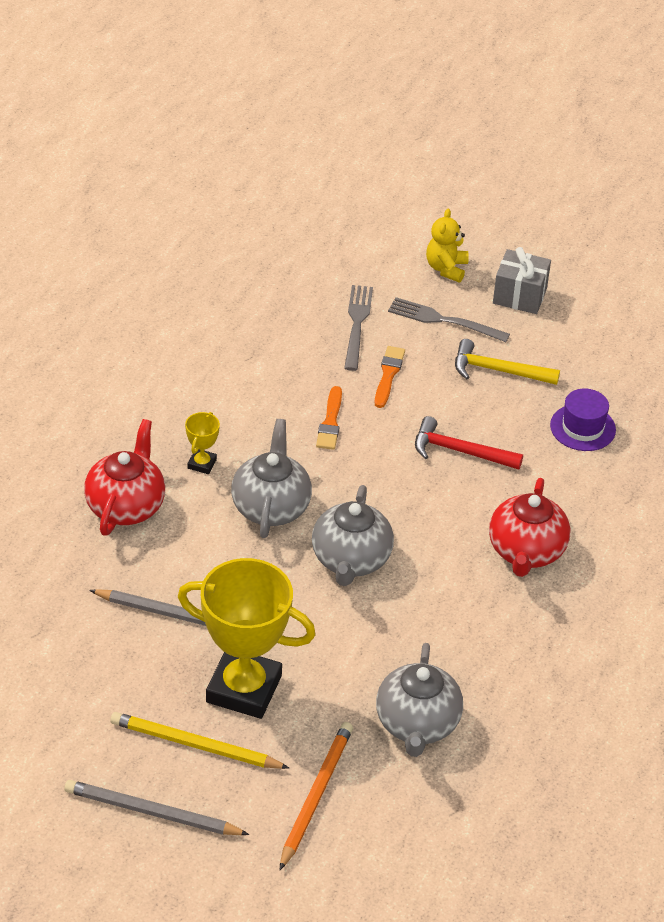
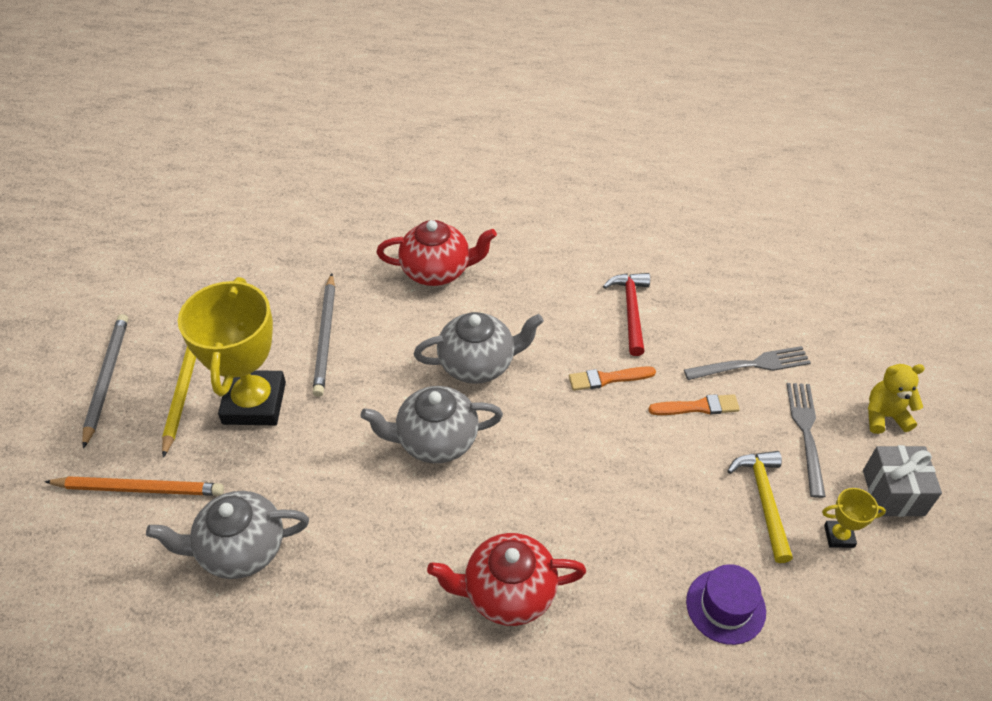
camera: 75 degrees right, 5 degrees up
yellow trophy [185,412,220,474] -> yellow trophy moved to [822,488,886,548]
red hammer [415,416,523,470] -> red hammer moved to [603,273,650,356]

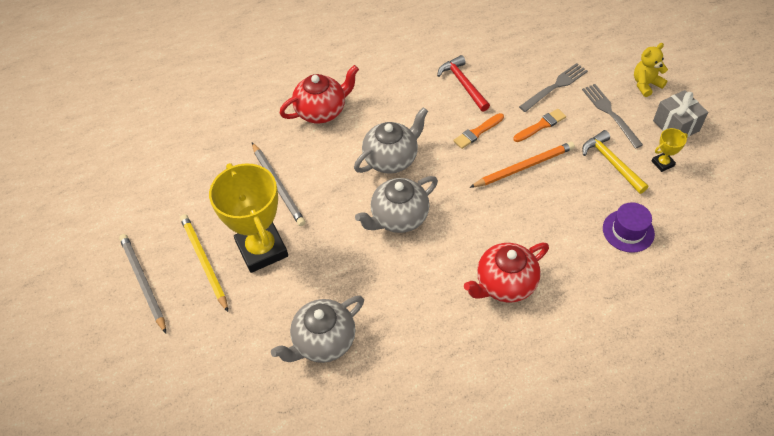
camera: 25 degrees left, 5 degrees up
orange pencil [44,476,224,496] -> orange pencil moved to [469,142,575,188]

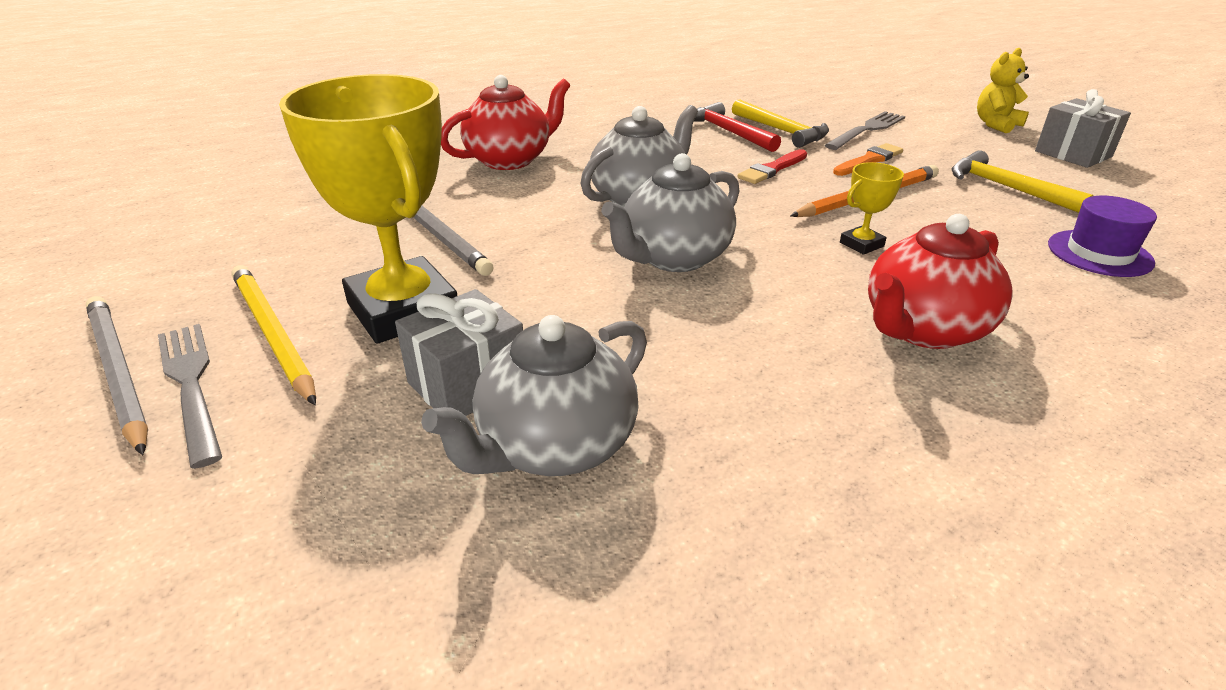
camera: 10 degrees left, 20 degrees down
orange brush [453,113,504,149] -> red brush [737,149,807,184]
grey fork [582,84,643,149] -> grey fork moved to [158,324,222,469]
yellow trophy [652,128,688,172] -> yellow trophy moved to [840,162,904,255]
none -> grey gift [395,289,523,416]
none -> yellow hammer [732,99,829,148]

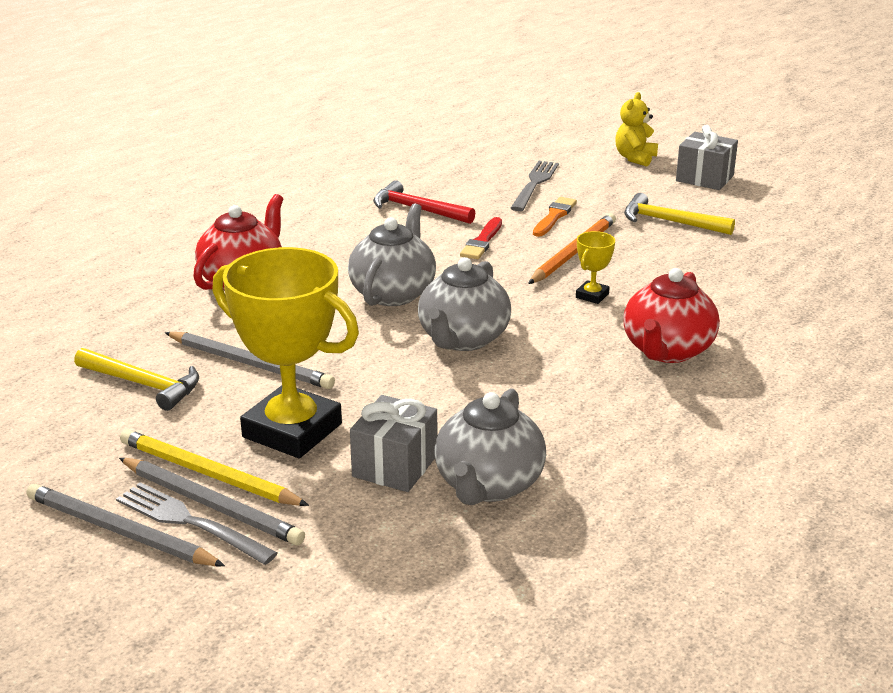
camera: 25 degrees left, 5 degrees down
yellow hammer [732,99,829,148] -> yellow hammer moved to [74,348,199,411]
purple hat [1048,196,1157,277] -> none
none -> grey pencil [119,458,305,545]

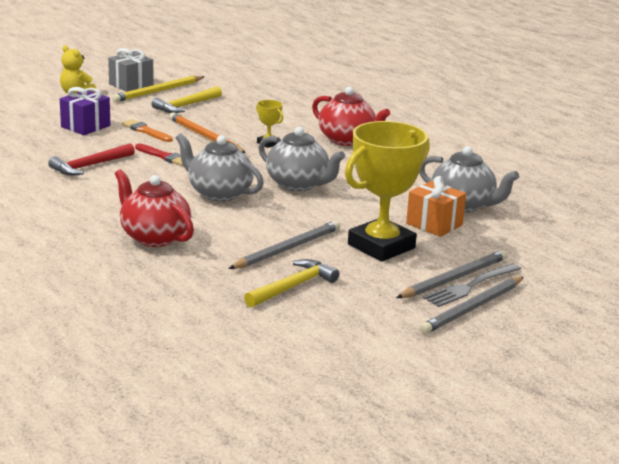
camera: 75 degrees left, 5 degrees down
yellow pencil [120,429,309,506] -> yellow pencil moved to [112,76,205,102]
grey gift [350,395,437,492] -> orange gift [406,176,466,237]
grey fork [511,161,559,211] -> purple gift [60,87,110,135]

